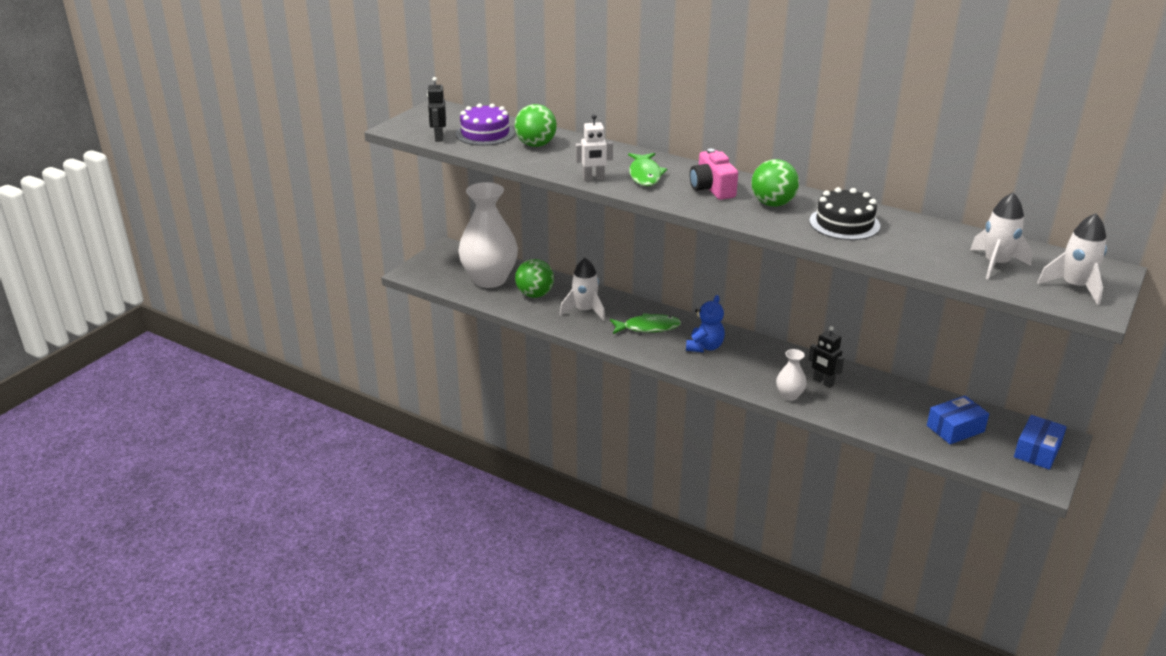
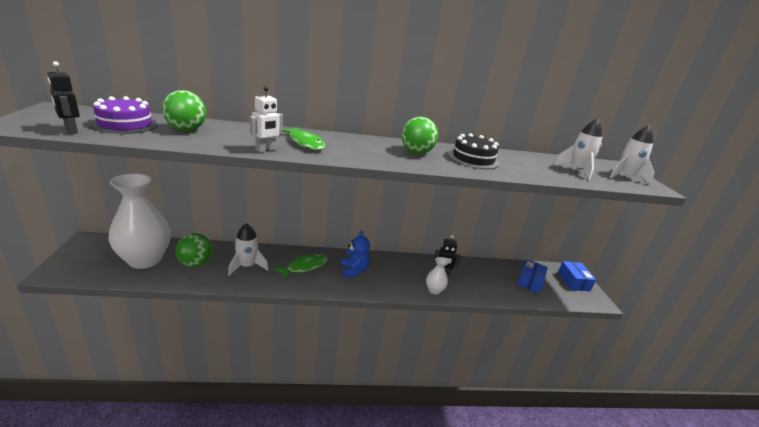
camera: 40 degrees left, 5 degrees down
pink camera [690,149,738,200] -> none

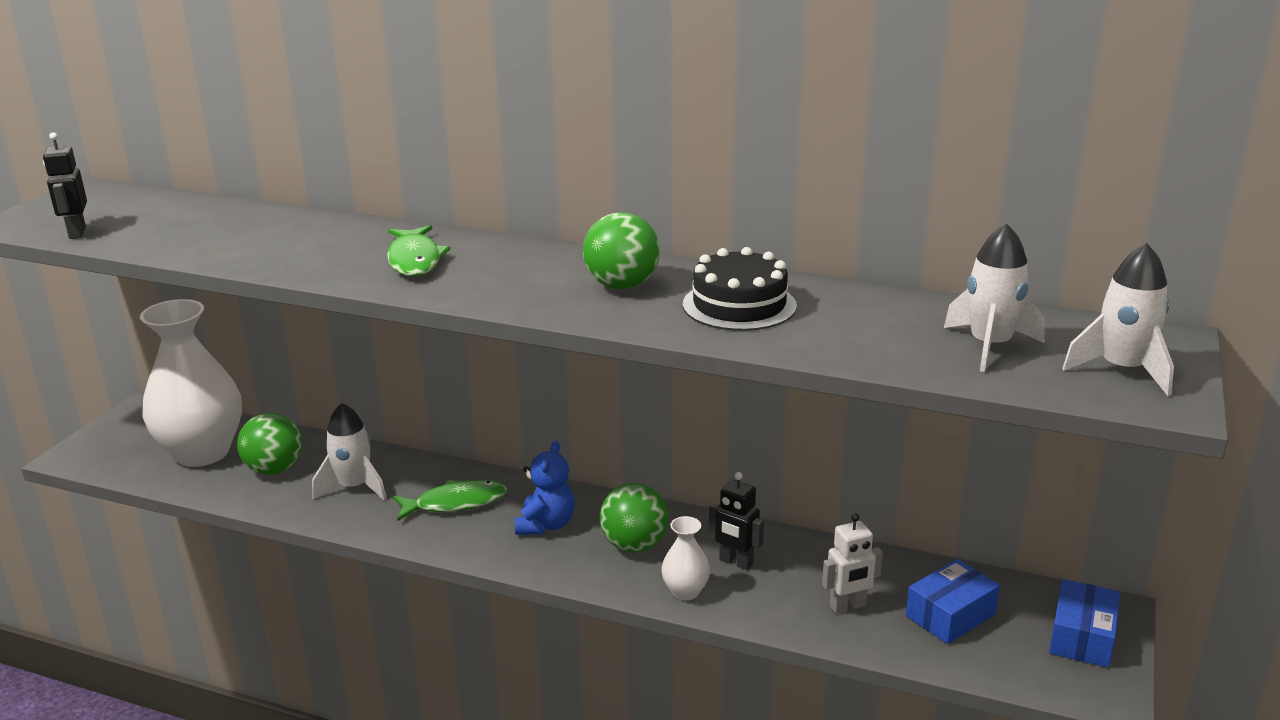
camera: 30 degrees right, 0 degrees up
purple cake [90,96,158,134] -> none
green ball [162,90,206,131] -> green ball moved to [600,483,668,552]
white robot [250,86,283,152] -> white robot moved to [822,513,883,614]

